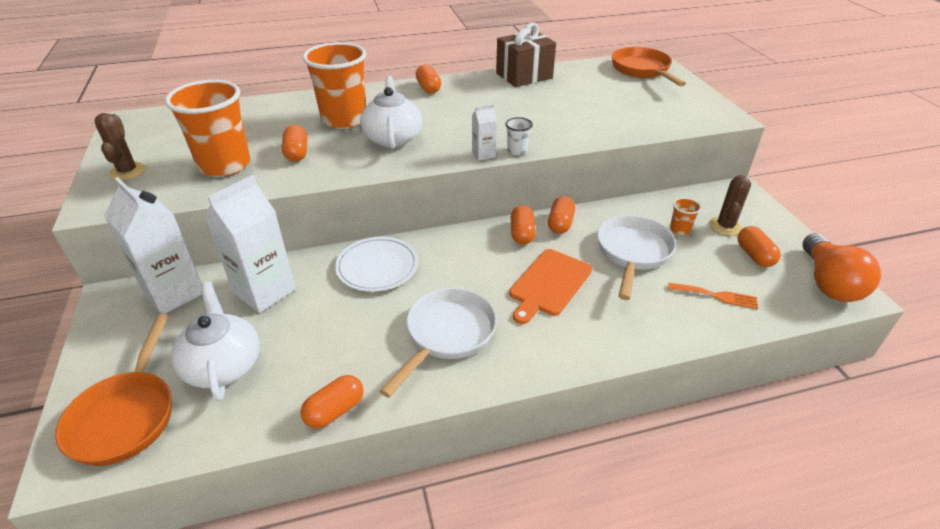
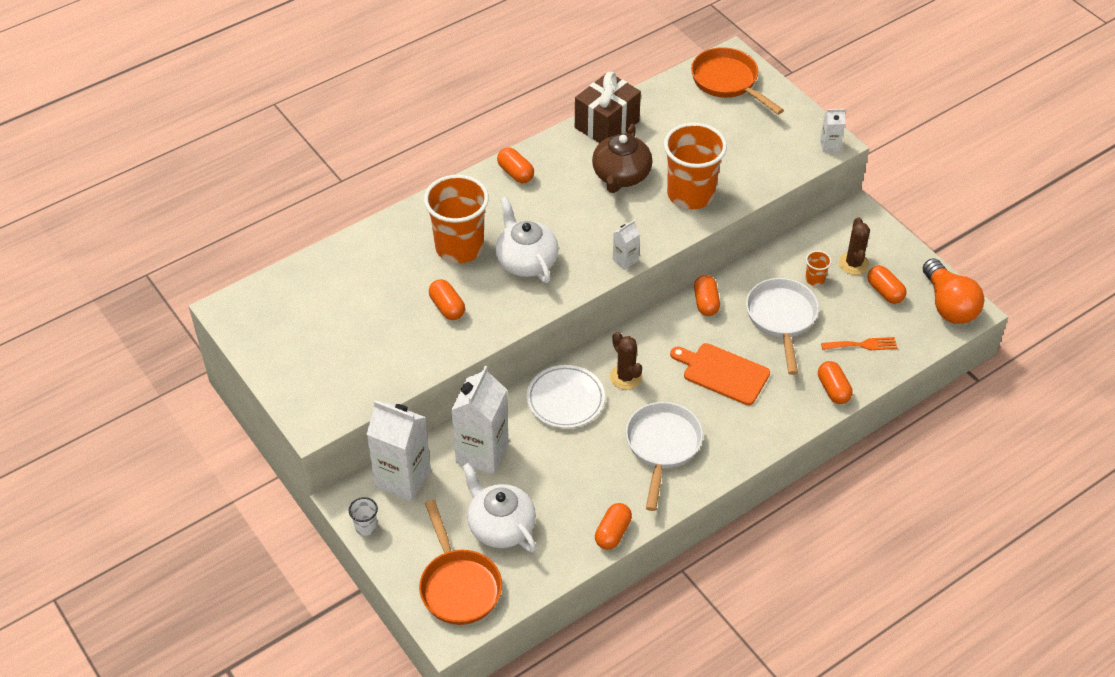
camera: 20 degrees left, 10 degrees up
brown cactus [95,113,146,180] -> brown cactus moved to [610,332,642,390]
orange cup [165,80,250,177] -> orange cup moved to [664,123,727,209]
white cup [505,117,533,156] -> white cup moved to [349,497,378,536]
orange cutting board [509,249,592,324] -> orange cutting board turned 105 degrees clockwise [670,343,770,405]
orange capsule [511,205,536,245] -> orange capsule moved to [818,361,853,404]
none -> brown teapot [592,124,653,193]
none -> white carton [820,109,845,152]

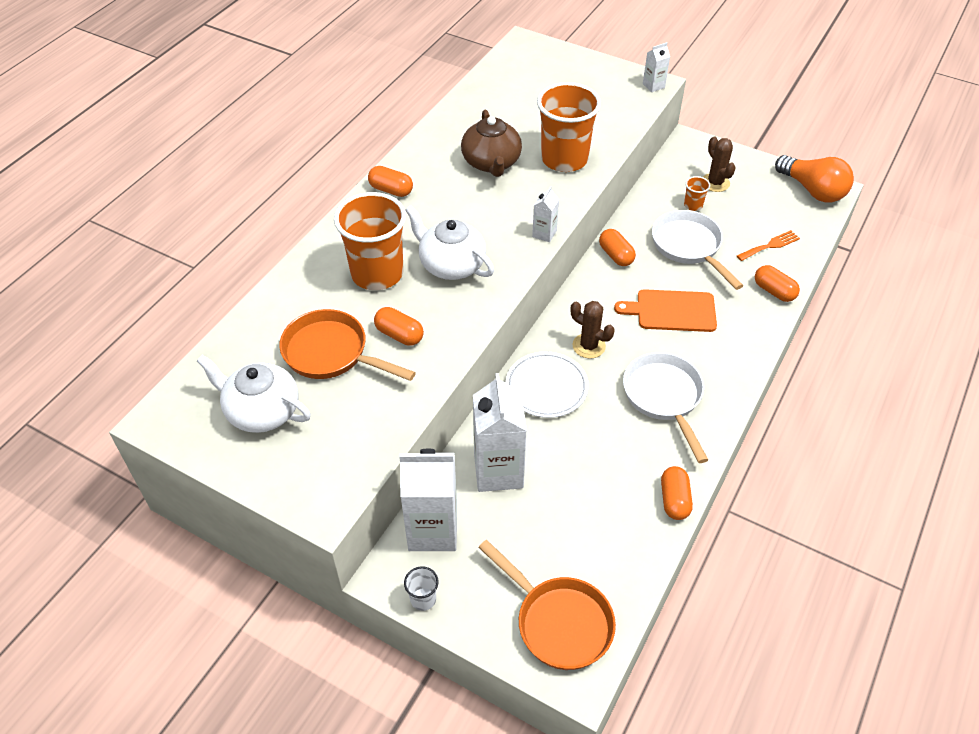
camera: 25 degrees left, 0 degrees up
white teapot [462,463,536,552] -> white teapot moved to [197,355,311,433]
brown gift [575,72,641,143] -> none
orange pan [691,47,784,115] -> orange pan moved to [279,309,416,381]
orange capsule [868,266,907,304] -> none

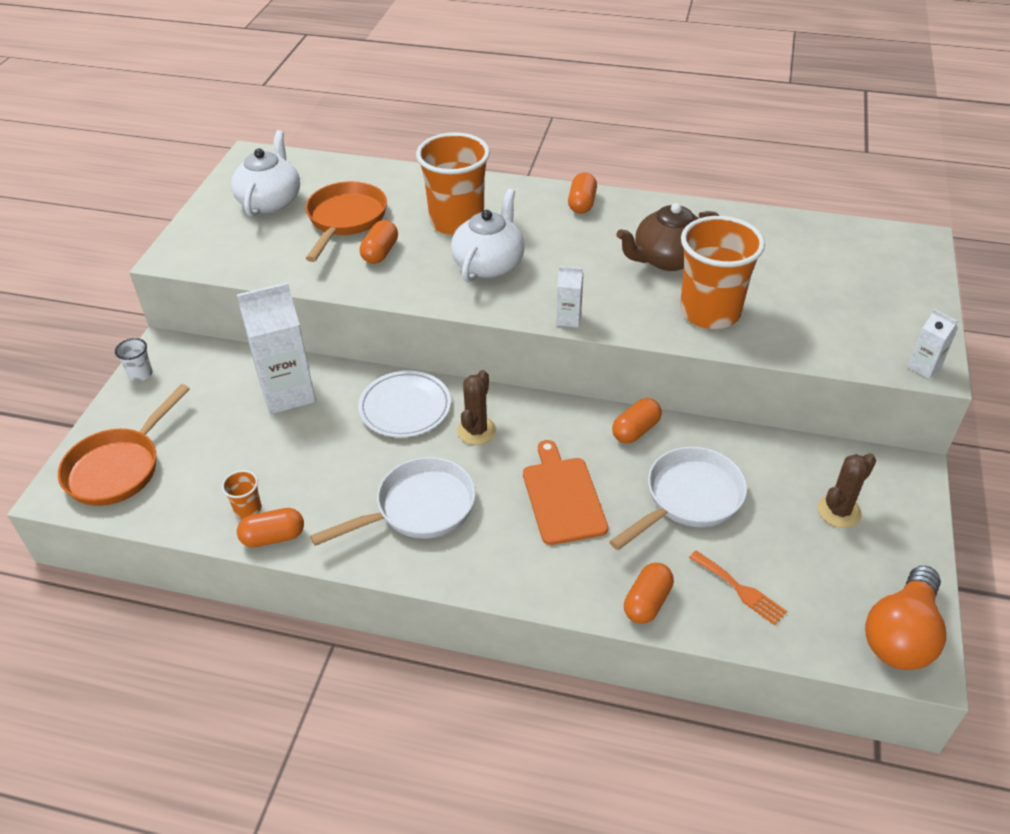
camera: 75 degrees right, 5 degrees down
white carton [399,449,457,551] -> none
orange cup [684,176,710,211] -> orange cup moved to [222,470,261,519]

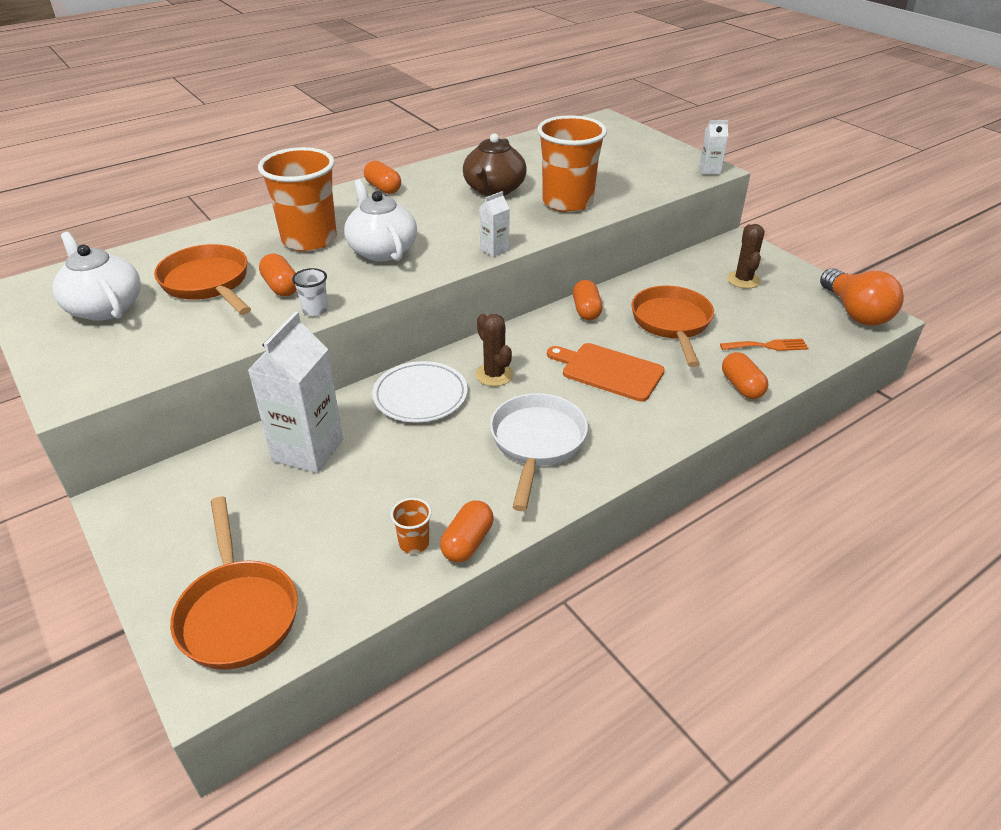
camera: 50 degrees left, 5 degrees down
white cup [115,338,153,381] -> white cup moved to [292,268,328,316]
white pan [609,447,747,550] -> orange pan [631,285,714,367]

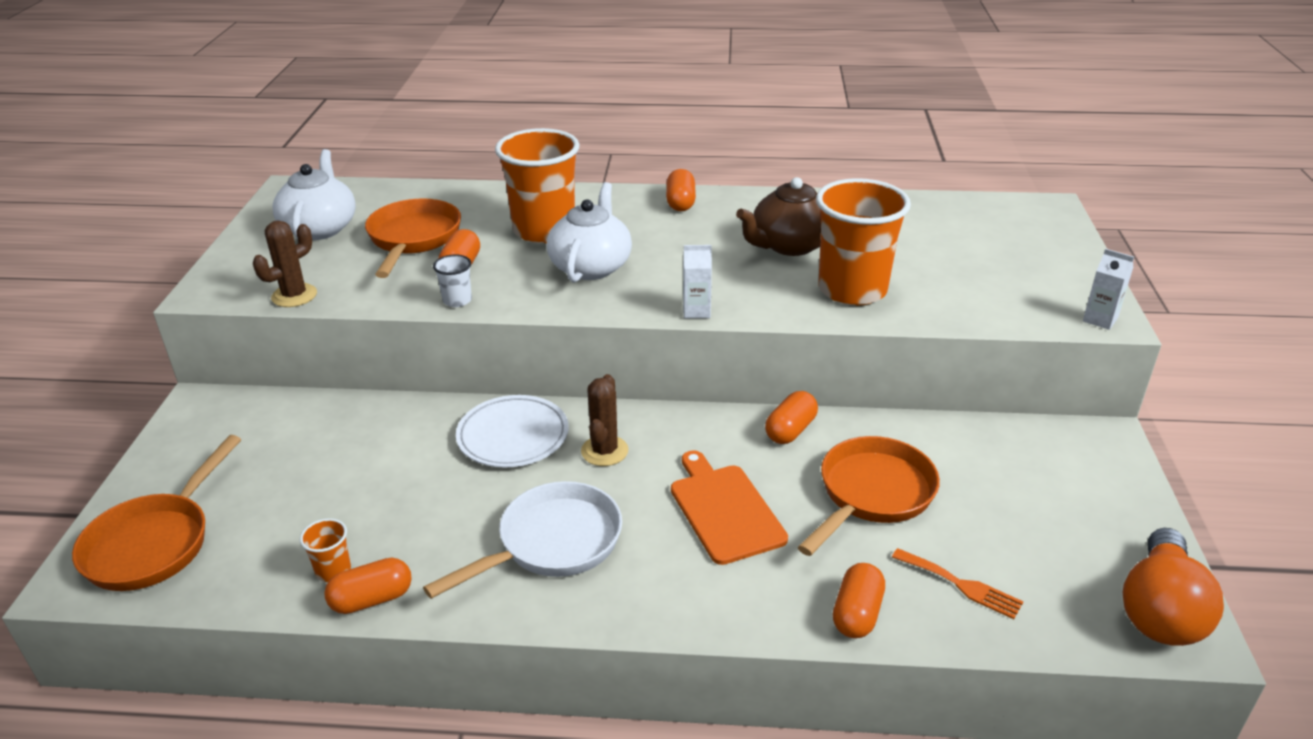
camera: 40 degrees right, 5 degrees down
white carton [248,312,343,473] -> none
brown cactus [727,224,764,289] -> brown cactus moved to [253,221,317,307]

